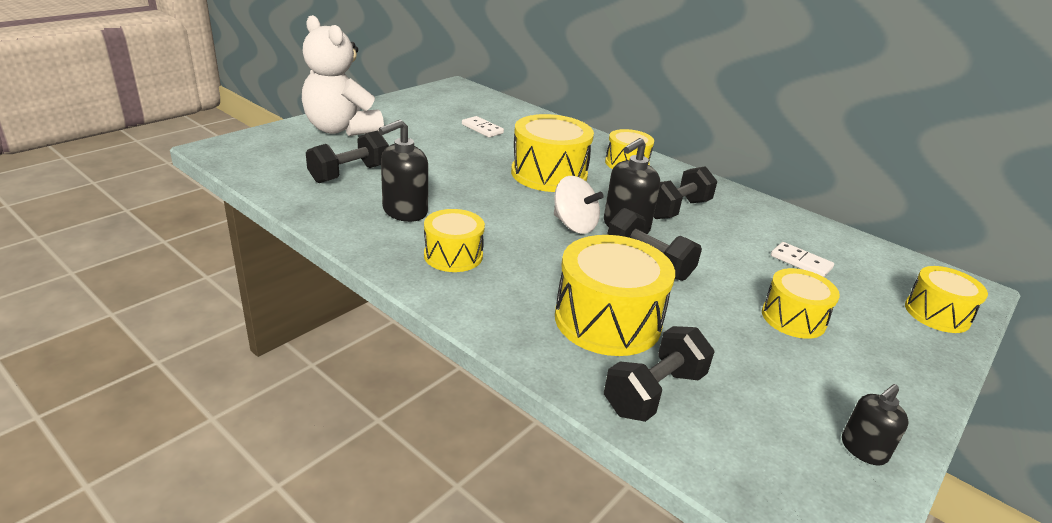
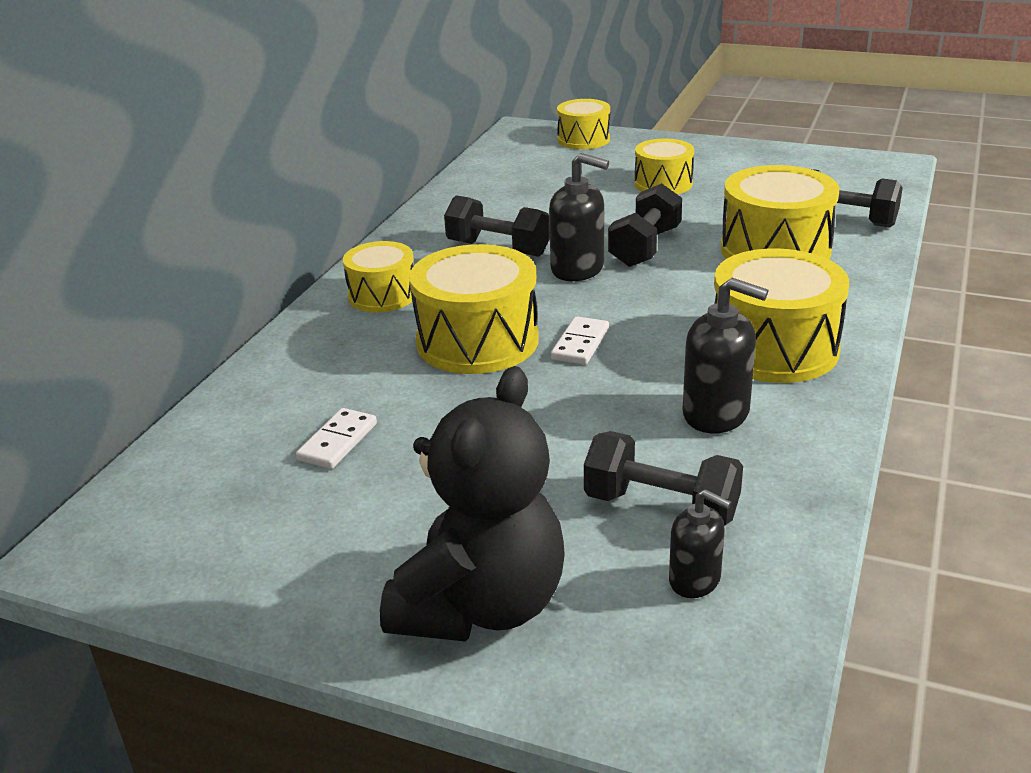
camera: 105 degrees left, 0 degrees up
white teddy bear [302,15,384,136] -> black teddy bear [380,366,565,642]
yellow drum [424,209,485,272] -> yellow drum [714,249,849,383], size x1.64
white spinning top [554,176,604,234] -> none
white domino [771,242,834,277] -> white domino moved to [551,316,609,365]
black soap dispenser [842,384,909,466] -> black soap dispenser moved to [669,489,731,598]

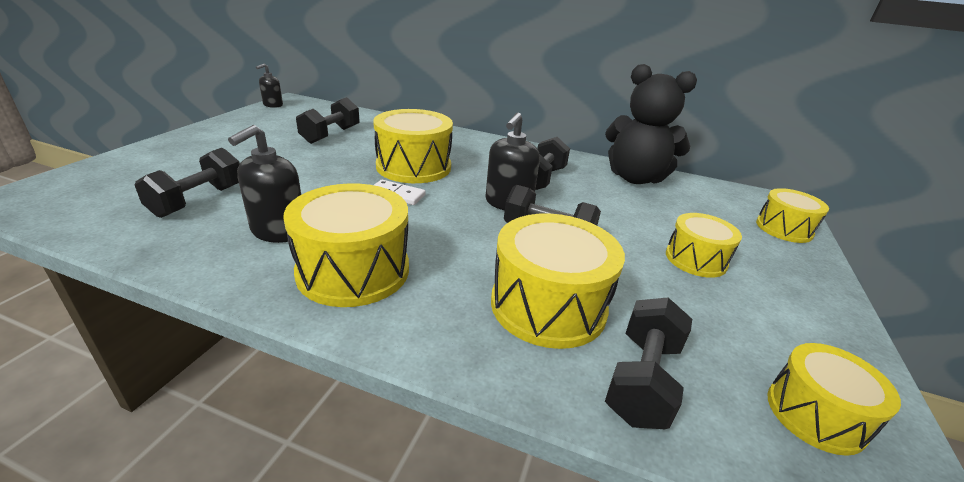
camera: 85 degrees right, 0 degrees up
white domino [296,408,377,469] -> black dumbbell [296,97,360,144]
yellow drum [343,241,416,312] -> yellow drum moved to [767,343,901,456]
black teddy bear [380,366,565,642] -> black teddy bear moved to [605,64,697,184]
black soap dispenser [669,489,731,598] -> black soap dispenser moved to [256,63,283,108]

